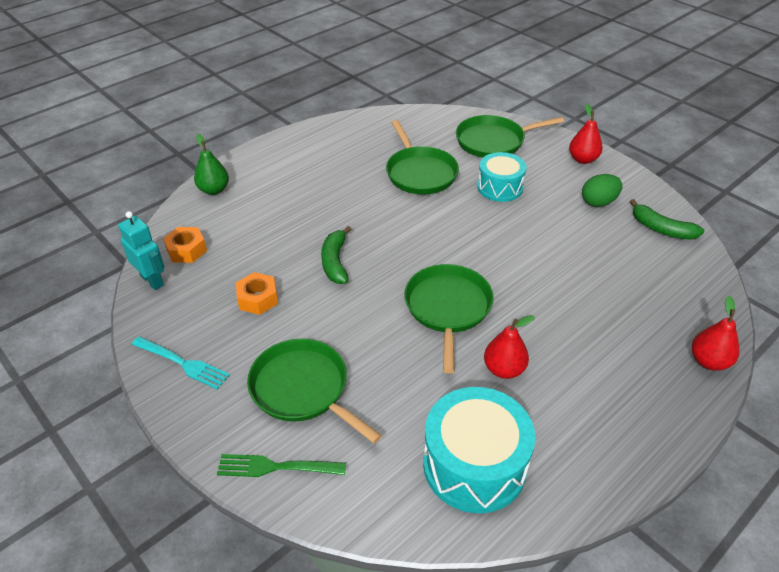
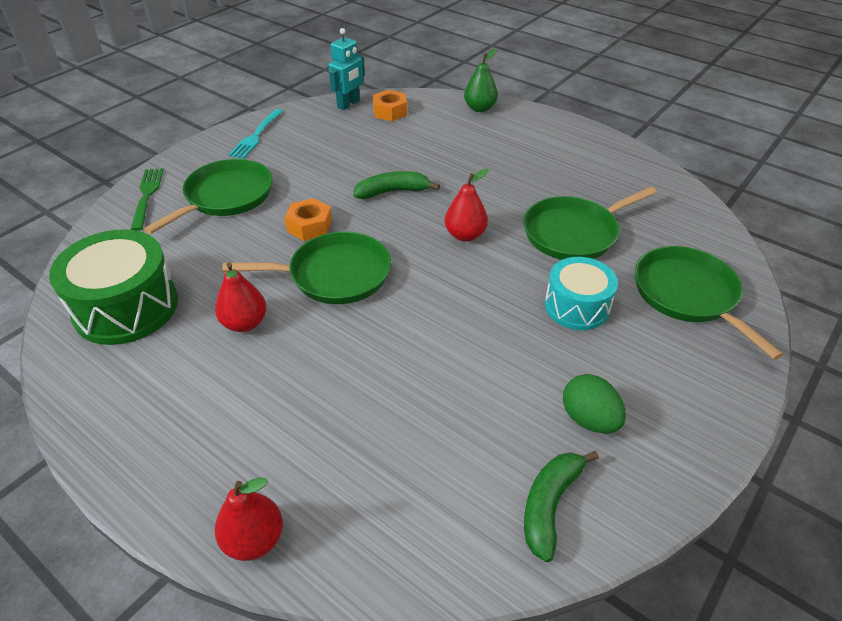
camera: 80 degrees right, 0 degrees up
orange nut [236,272,278,315] -> orange nut moved to [285,198,332,241]
turquoise drum [423,387,535,513] -> green drum [49,229,178,345]
red pear [569,104,603,164] -> red pear moved to [445,168,489,242]

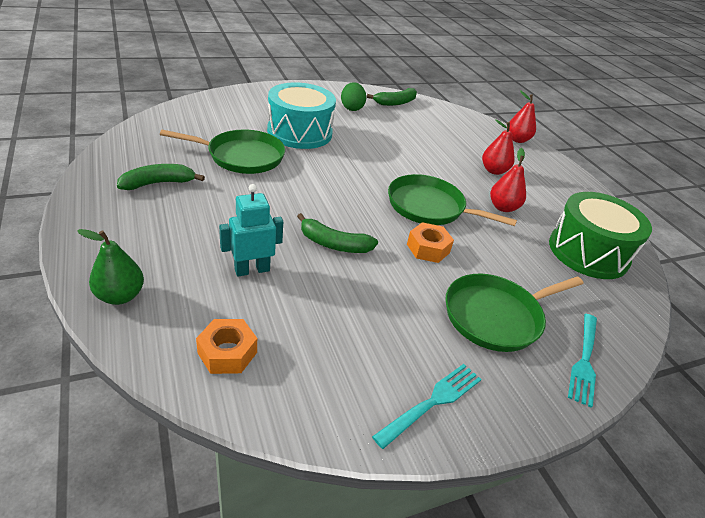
camera: 155 degrees left, 5 degrees down
green fork [130,168,164,231] -> turquoise fork [568,314,597,408]
turquoise robot [328,28,365,110] -> turquoise robot moved to [219,184,283,277]
red pear [445,168,489,242] -> red pear moved to [482,119,515,175]
turquoise drum [545,257,618,330] -> turquoise drum [267,82,336,149], size x1.55
green pan [635,246,784,360] -> none
none -> green banana [117,164,205,190]

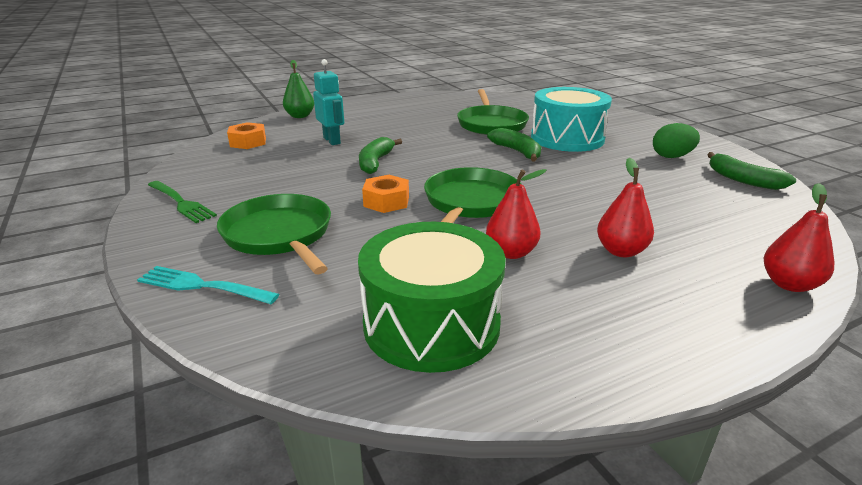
camera: 90 degrees right, 10 degrees down
green banana [117,164,205,190] -> green banana moved to [487,128,541,162]
turquoise fork [372,364,482,449] -> green fork [148,181,217,223]

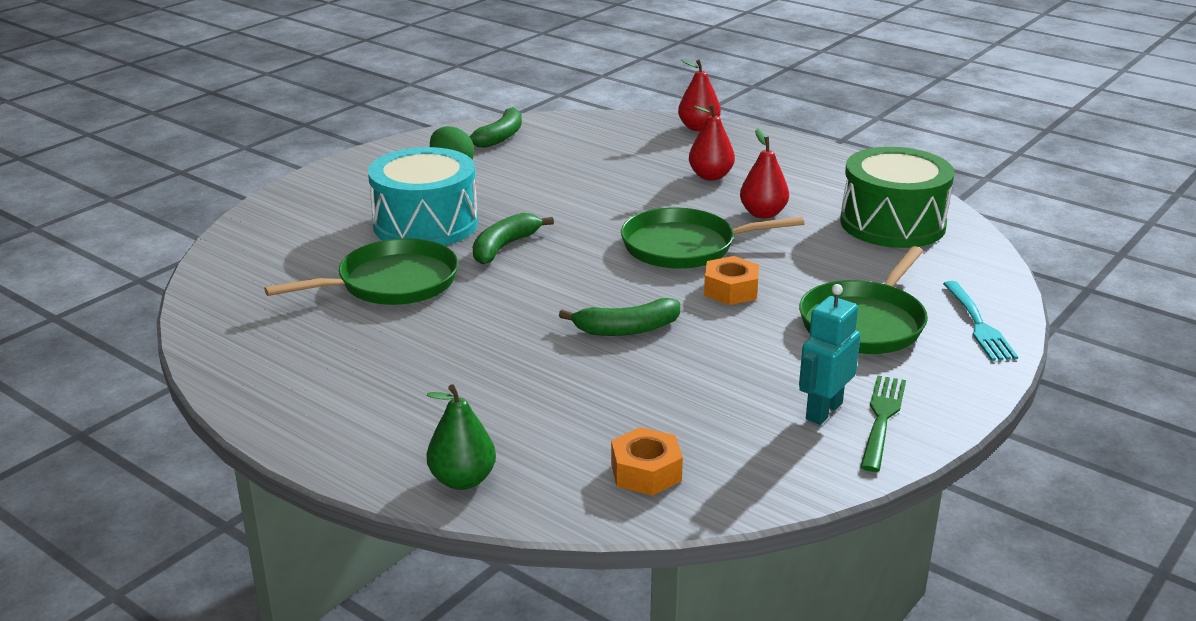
camera: 115 degrees left, 0 degrees up
turquoise robot [313,59,344,145] -> turquoise robot moved to [799,284,861,425]

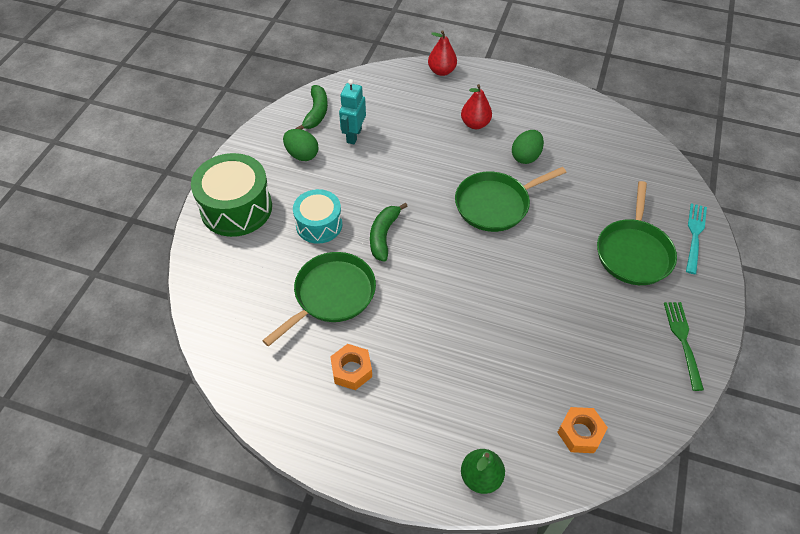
camera: 20 degrees left, 25 degrees up
turquoise drum [368,147,478,246] -> turquoise drum [293,189,342,244], size x0.64
green banana [559,298,680,336] -> none
orange nut [704,256,759,305] -> orange nut moved to [330,344,372,390]
red pear [740,128,789,219] -> green egg [512,130,544,164]
turquoise robot [799,284,861,425] -> turquoise robot moved to [339,79,366,145]
green drum [840,147,955,248] -> green drum moved to [191,153,272,237]
turquoise fork [943,281,1018,361] -> turquoise fork turned 135 degrees counterclockwise [686,203,707,274]

